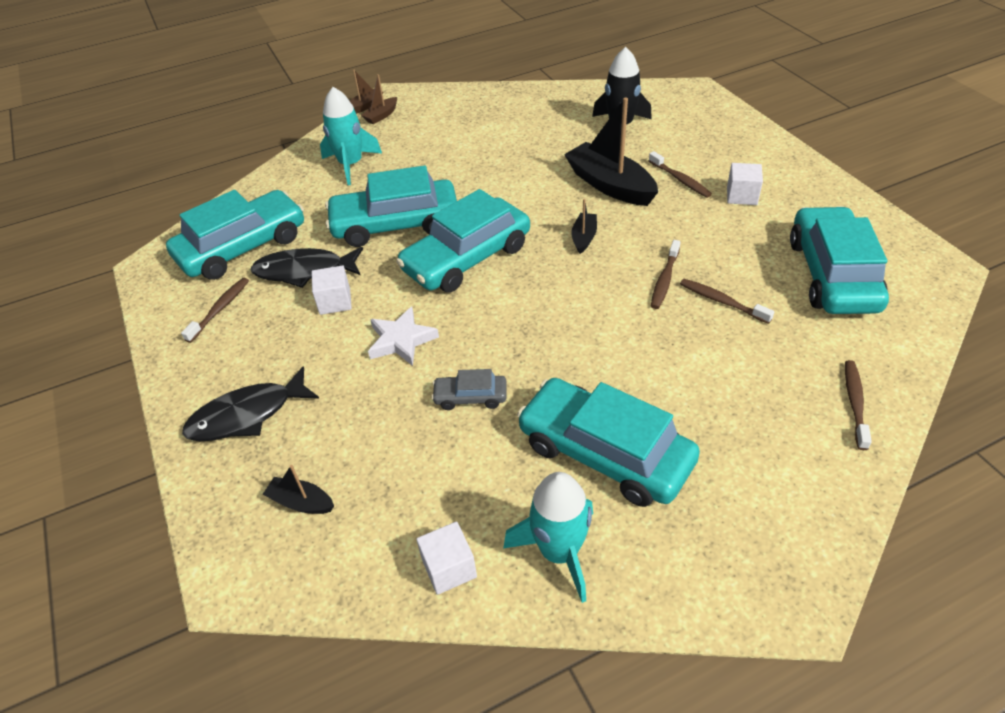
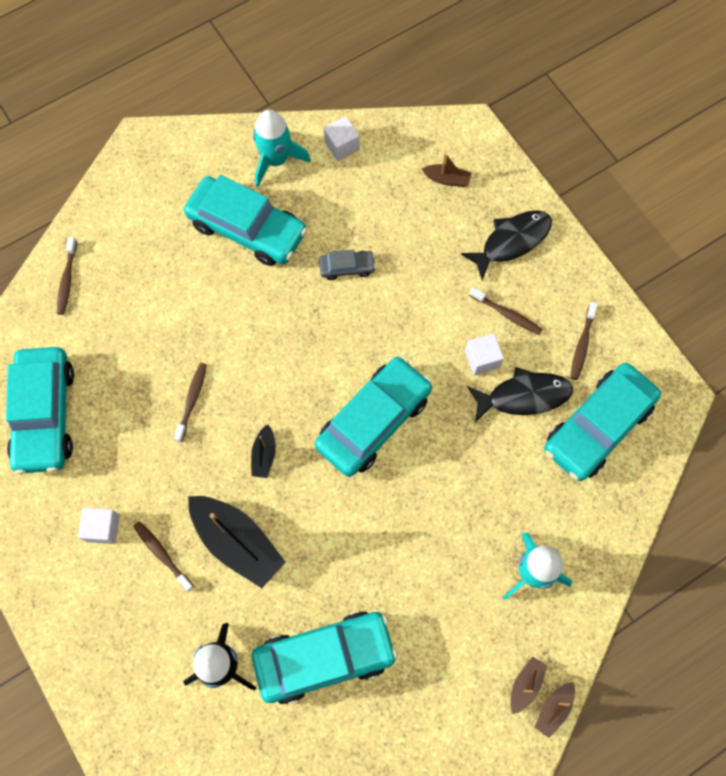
camera: 170 degrees right, 25 degrees up
black boat [263,465,334,514] -> brown boat [422,153,471,187]
turquoise car [325,165,457,247] -> turquoise car moved to [252,611,398,704]
white star [368,307,439,366] -> none
brown toothbrush [680,279,774,324] -> brown toothbrush moved to [469,287,543,335]

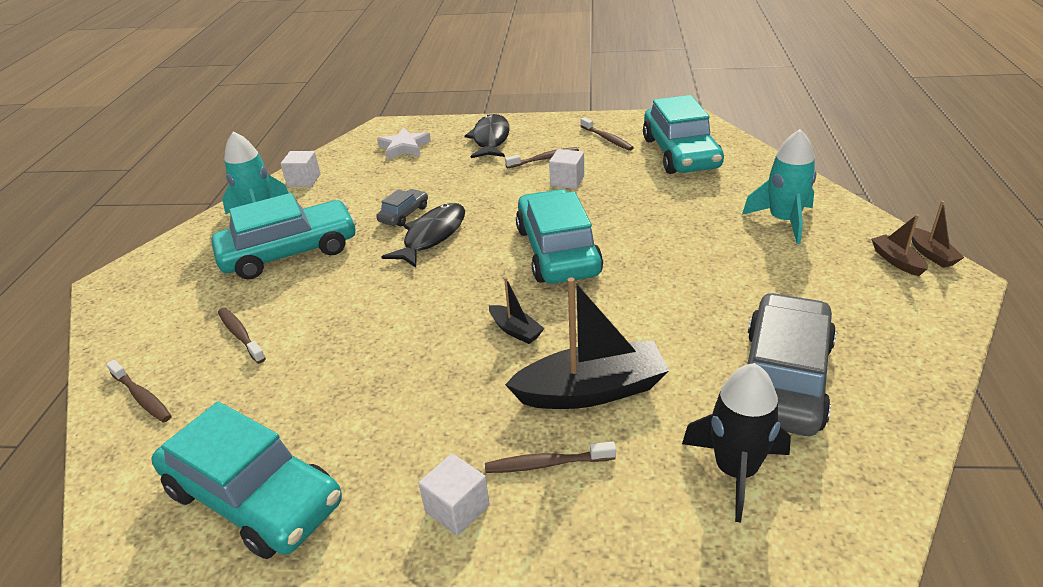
camera: 50 degrees left, 35 degrees down
brown toothbrush [174,363,207,442] -> brown toothbrush moved to [218,308,266,364]
turquoise car [252,611,398,704] -> grey car [747,293,836,436]
brown boat [422,153,471,187] -> white star [377,128,431,160]
black fish [468,367,573,422] -> black fish moved to [381,203,465,268]

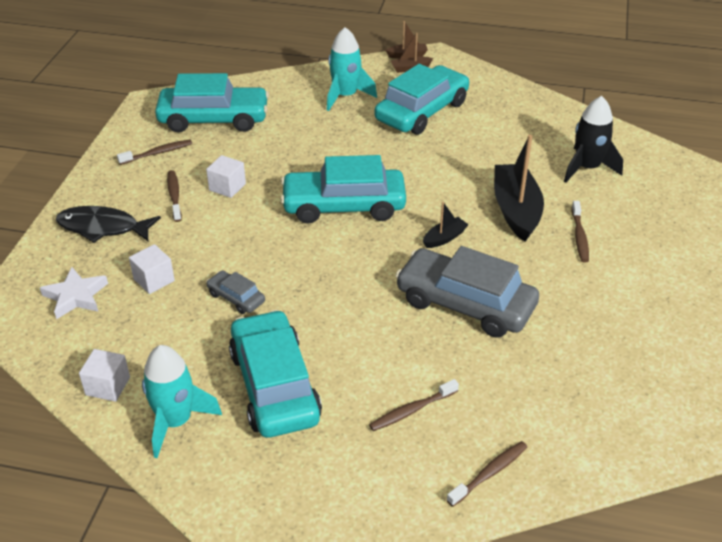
camera: 85 degrees left, 5 degrees up
turquoise car [151,402,342,559] -> turquoise car moved to [374,64,469,135]
black fish [381,203,465,268] -> none
white cube [418,453,490,536] -> white cube moved to [129,244,175,294]
grey car [747,293,836,436] -> grey car moved to [395,246,539,338]

